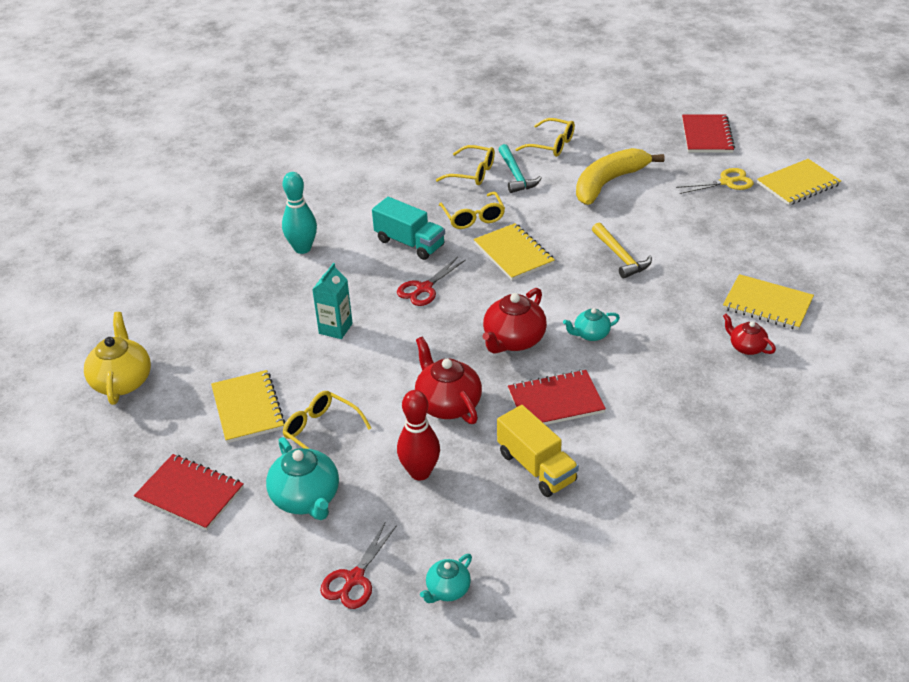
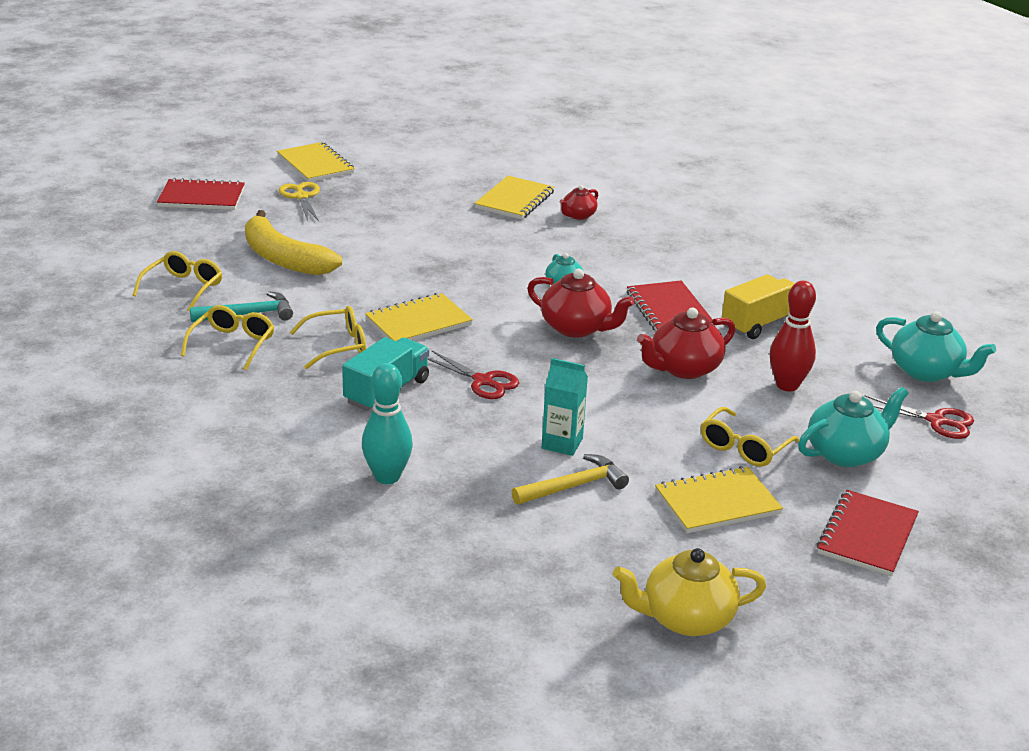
camera: 95 degrees left, 10 degrees down
turquoise teapot [420,554,472,603] -> turquoise teapot [876,311,996,382], size x1.74
yellow hammer [592,223,652,278] -> yellow hammer moved to [511,454,629,505]

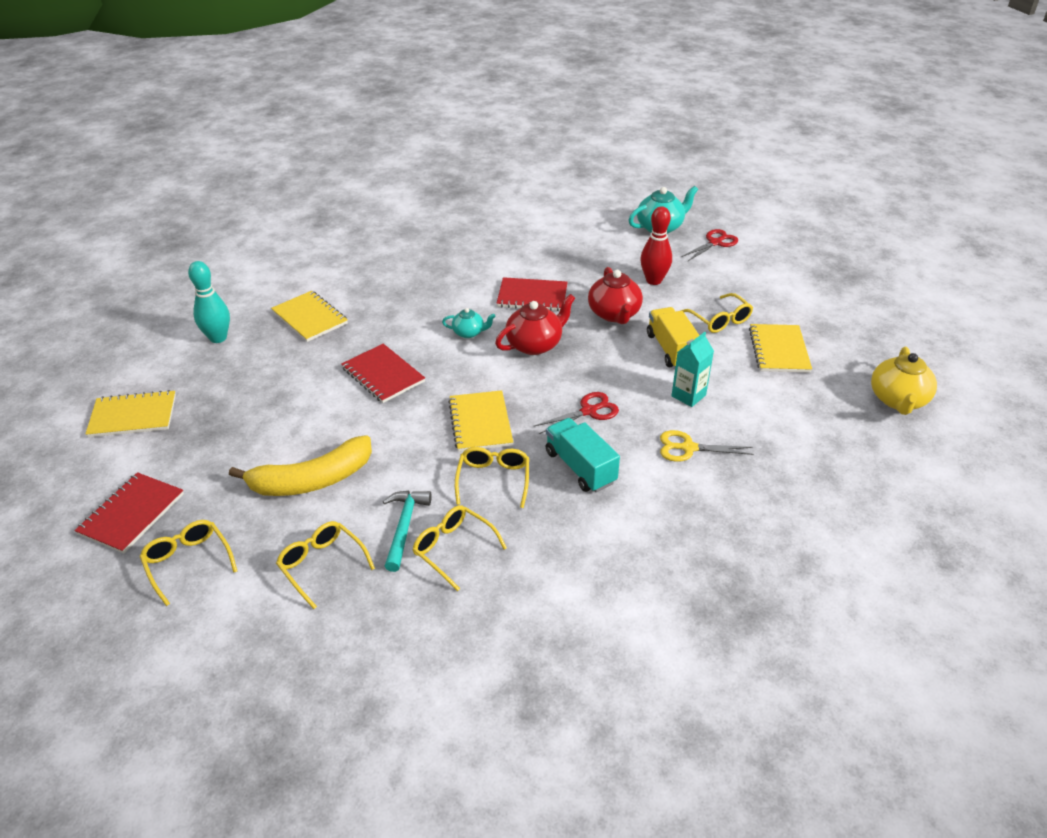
camera: 65 degrees left, 10 degrees up
yellow scissors [279,182,320,221] -> yellow scissors moved to [660,430,754,462]
turquoise bowling pin [362,363,413,484] -> turquoise bowling pin moved to [188,261,230,343]
yellow hammer [511,454,629,505] -> none
red teapot [560,185,598,220] -> none
yellow truck [722,274,795,339] -> yellow truck moved to [647,307,700,367]
turquoise teapot [798,387,909,467] -> none
red notebook [817,490,919,576] -> red notebook moved to [341,344,425,403]
none -> yellow glasses [140,520,237,606]

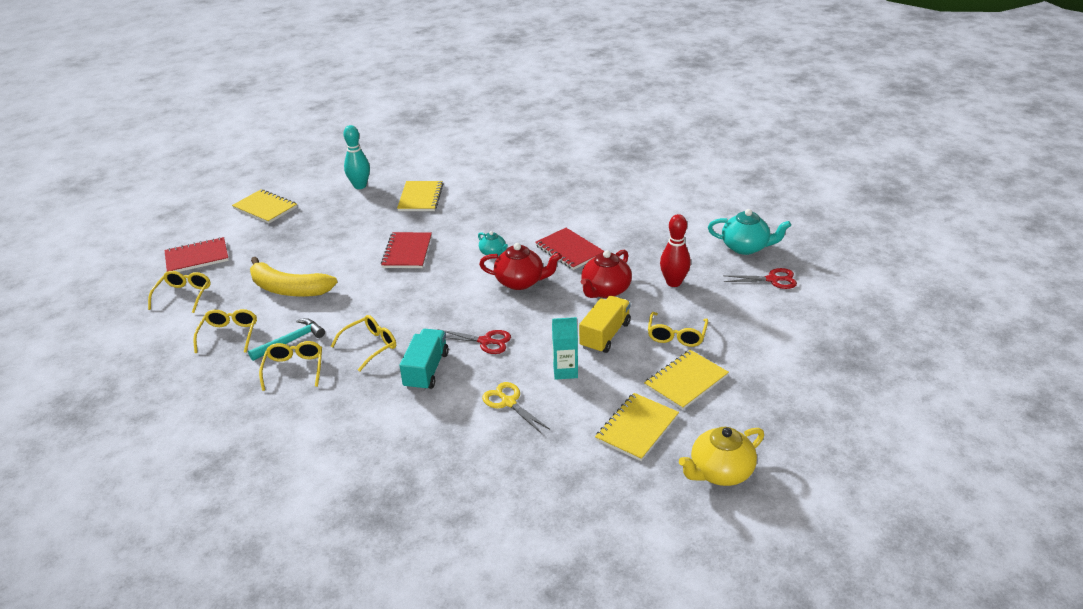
camera: 45 degrees right, 5 degrees down
yellow notebook [448,390,513,452] -> yellow notebook moved to [595,393,679,461]

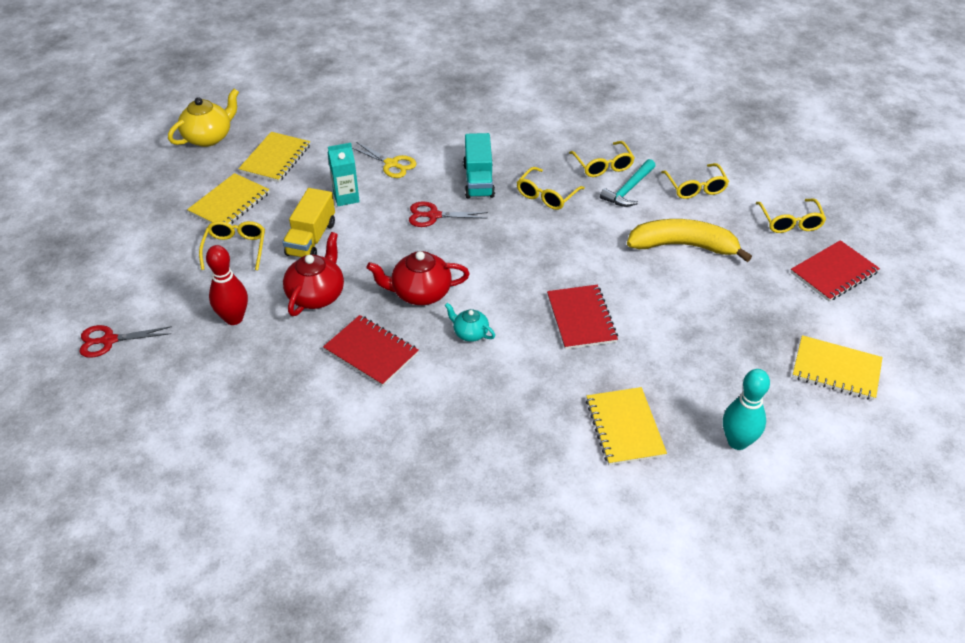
camera: 165 degrees right, 10 degrees up
turquoise teapot [708,209,791,255] -> none

